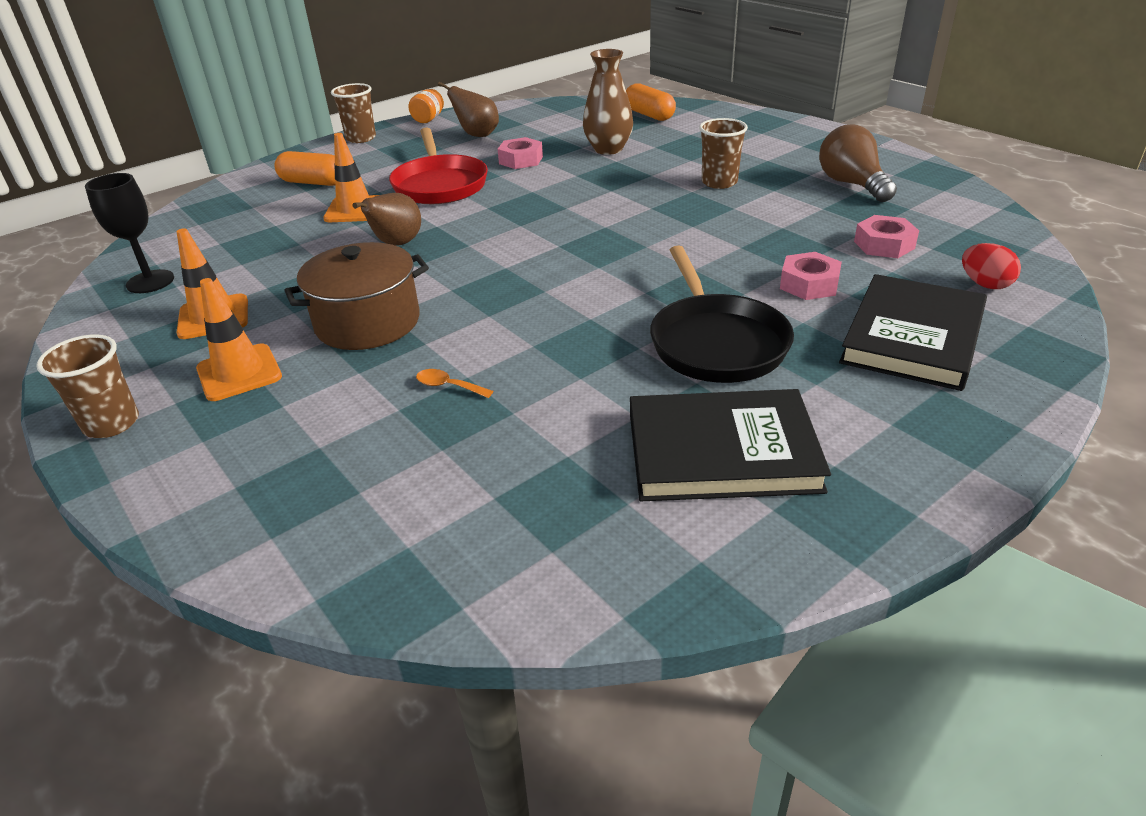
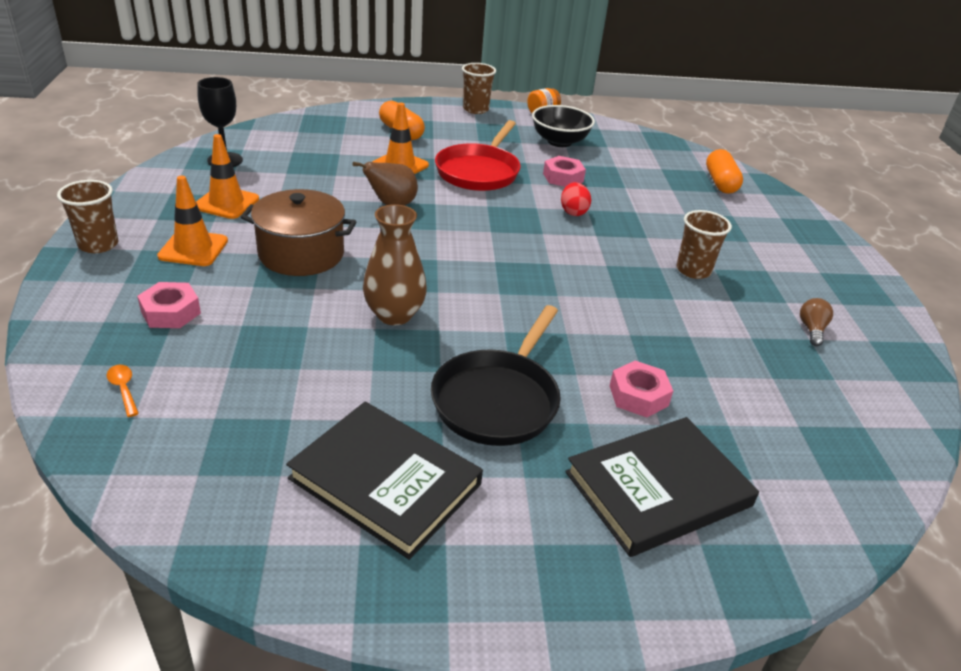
camera: 30 degrees right, 0 degrees up
orange spoon [416,369,493,398] -> orange spoon moved to [107,365,139,417]
brown pear [438,82,499,137] -> black bowl [532,105,595,147]
brown vase [583,49,633,155] -> brown vase moved to [363,204,427,325]
brown light bulb [819,124,897,202] -> brown light bulb [800,298,833,346], size x0.53
pink nut [854,215,919,258] -> pink nut moved to [137,282,201,328]
red egg [962,243,1021,289] -> red egg moved to [561,182,591,216]

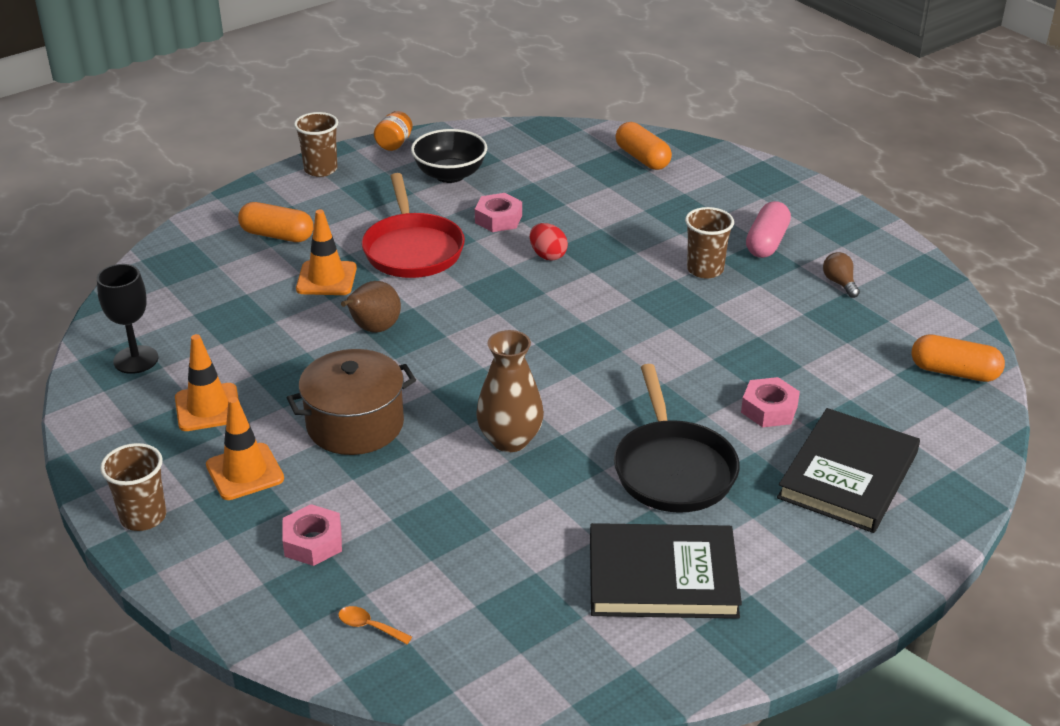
camera: 30 degrees left, 0 degrees up
none -> pink capsule [746,201,791,258]
none -> orange capsule [911,334,1005,382]

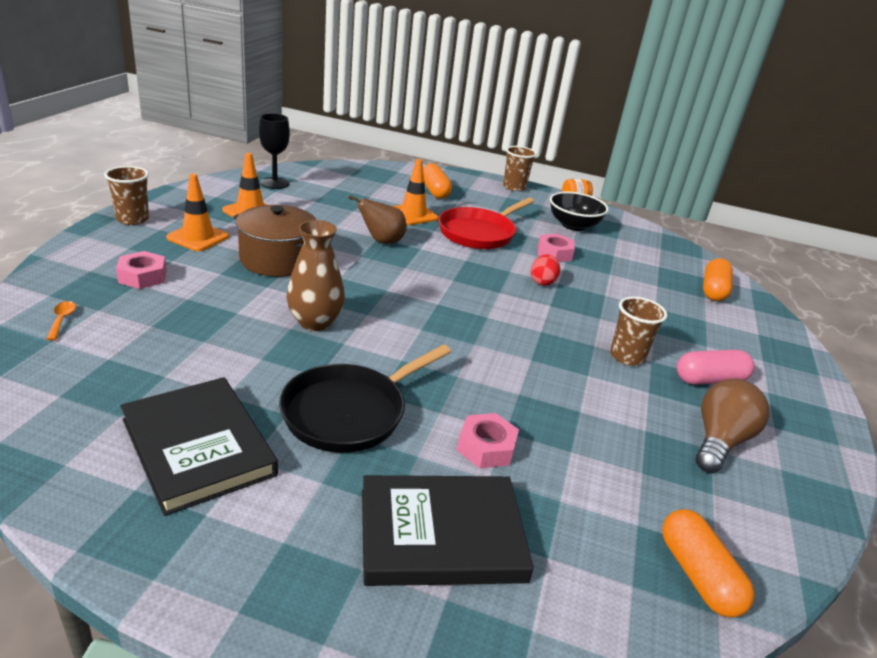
camera: 50 degrees right, 5 degrees down
brown light bulb [823,252,860,298] -> brown light bulb [696,379,769,473], size x1.88

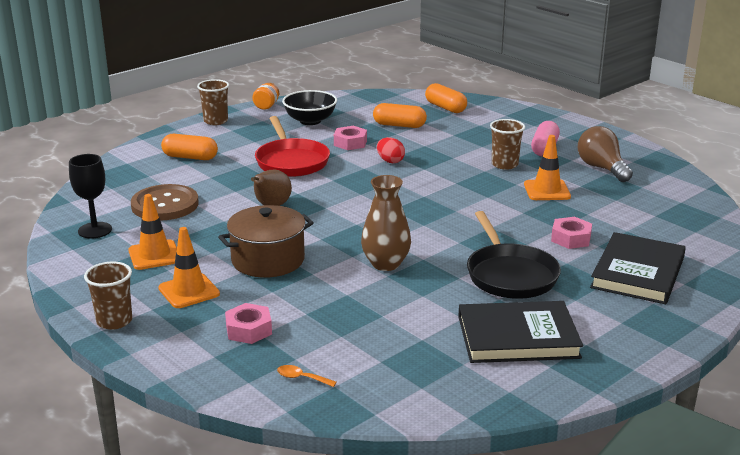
camera: 55 degrees left, 5 degrees down
orange traffic cone [393,159,438,225] -> orange traffic cone moved to [524,135,571,200]
orange capsule [662,509,755,618] -> orange capsule moved to [373,103,427,128]
none -> brown button [131,184,199,221]

